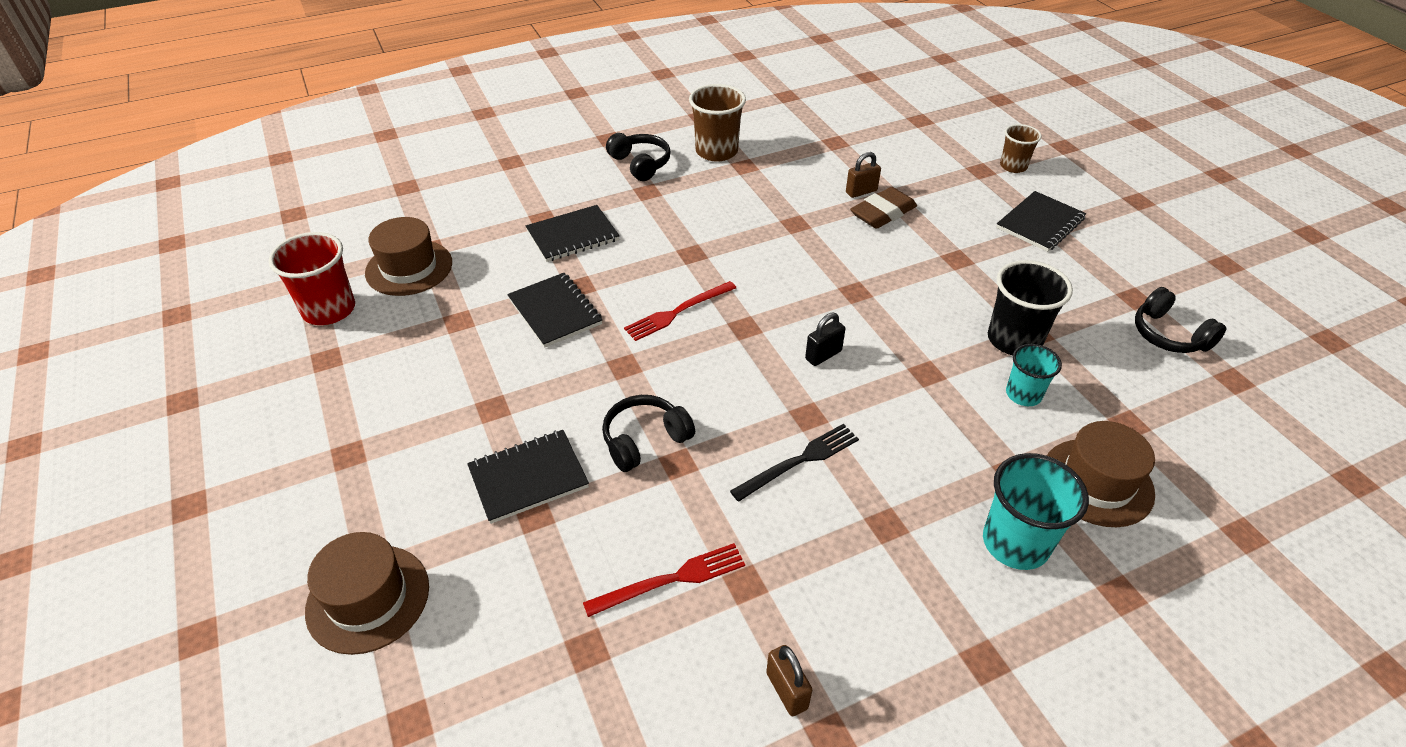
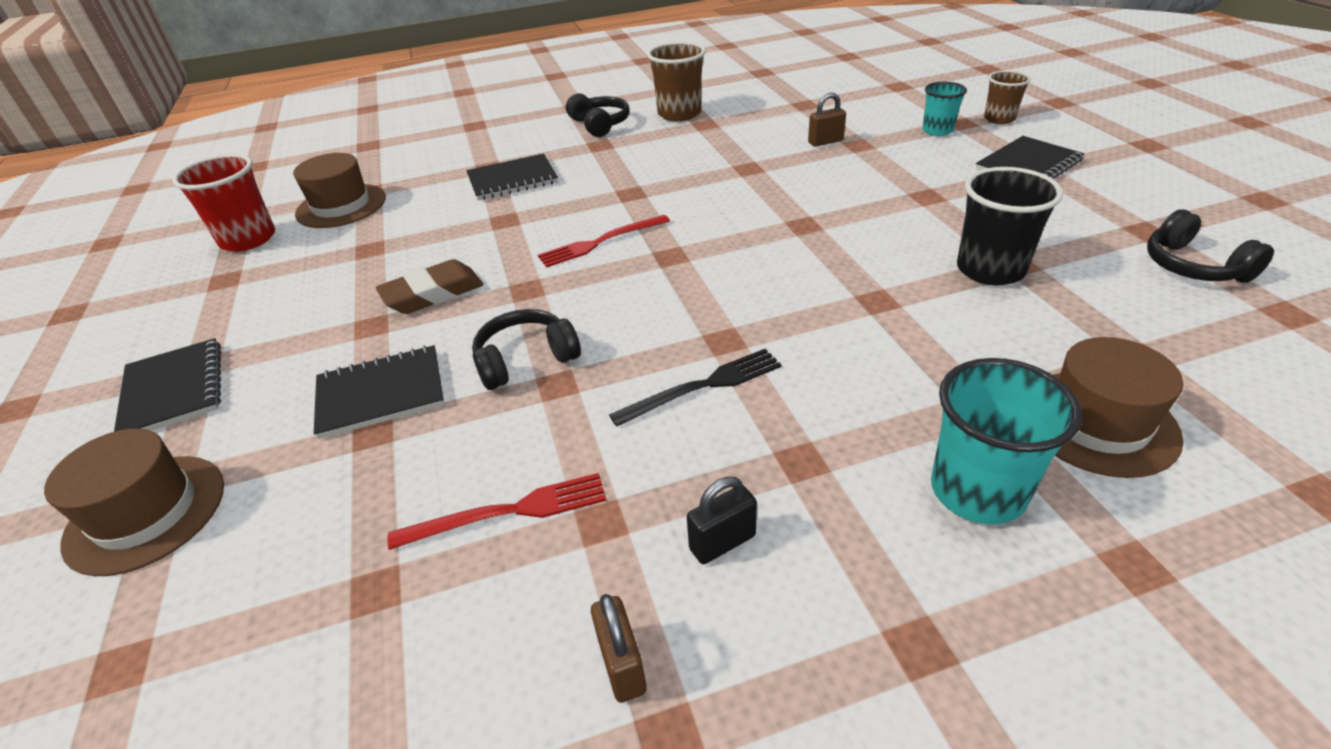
camera: 10 degrees right, 5 degrees down
black notebook [507,273,603,348] -> black notebook moved to [114,338,221,432]
black padlock [805,313,845,366] -> black padlock moved to [687,477,757,564]
brown eraser [850,187,917,229] -> brown eraser moved to [376,259,484,314]
turquoise cup [1006,344,1062,406] -> turquoise cup moved to [922,82,967,136]

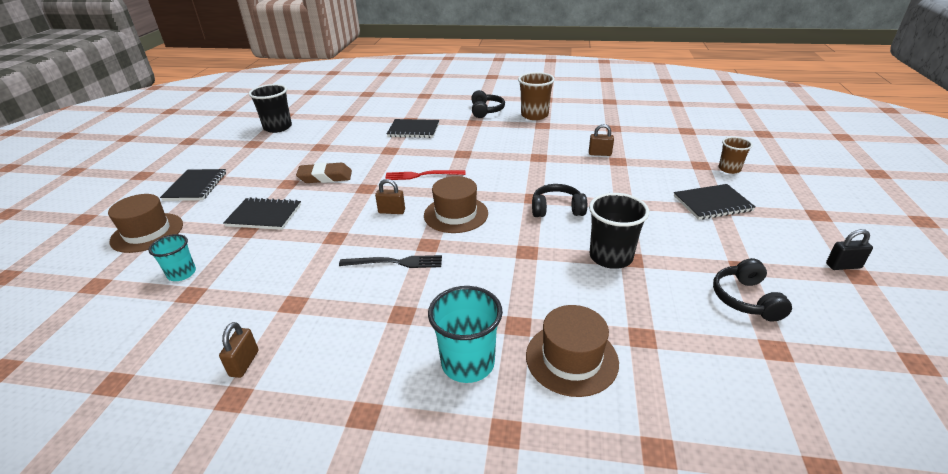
camera: 25 degrees right, 5 degrees down
red cup [172,154,275,252] -> black cup [249,84,292,133]
brown hat [293,153,386,228] -> brown hat moved to [424,176,488,233]
red fork [387,473,606,550] -> none
black headphones [472,309,581,390] -> black headphones moved to [532,184,587,217]
black padlock [687,477,757,564] -> black padlock moved to [826,229,873,270]
turquoise cup [922,82,967,136] -> turquoise cup moved to [148,234,196,281]
none -> brown padlock [375,179,405,214]

